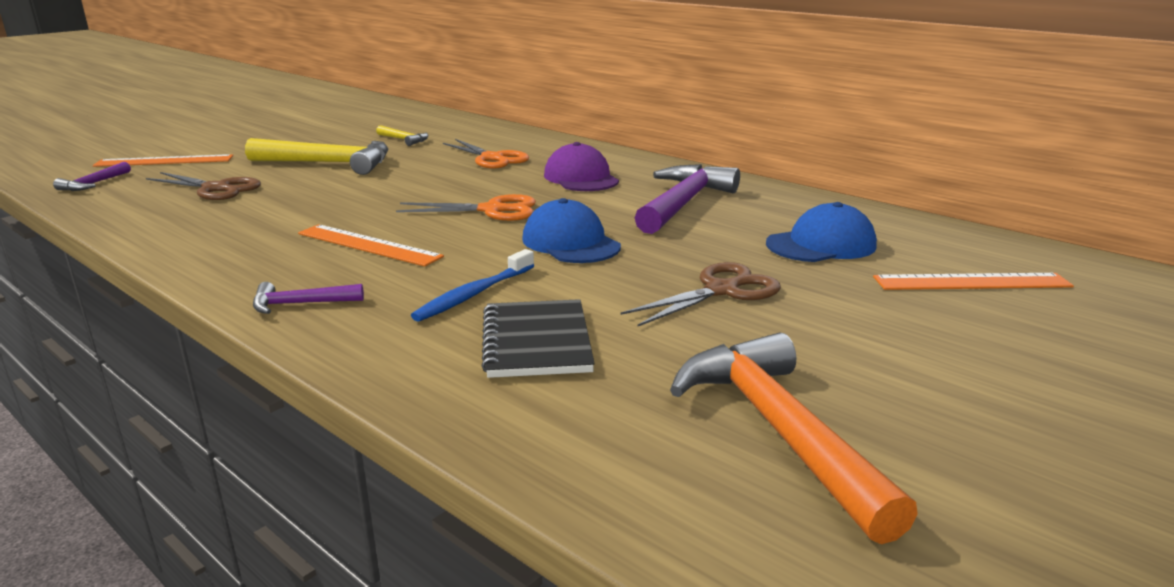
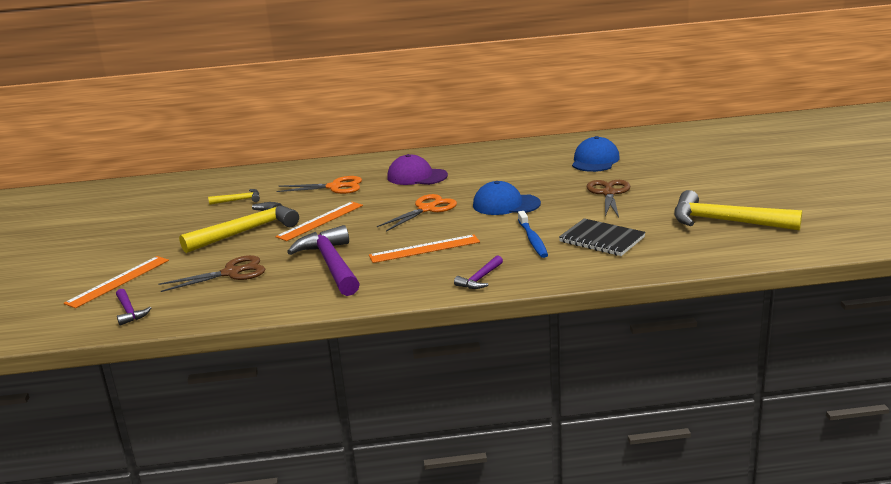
camera: 45 degrees left, 0 degrees up
purple hammer [635,164,740,234] -> purple hammer moved to [287,225,360,296]
orange hammer [670,332,918,544] -> yellow hammer [674,190,802,231]
orange ruler [873,273,1074,290] -> orange ruler moved to [275,202,363,241]

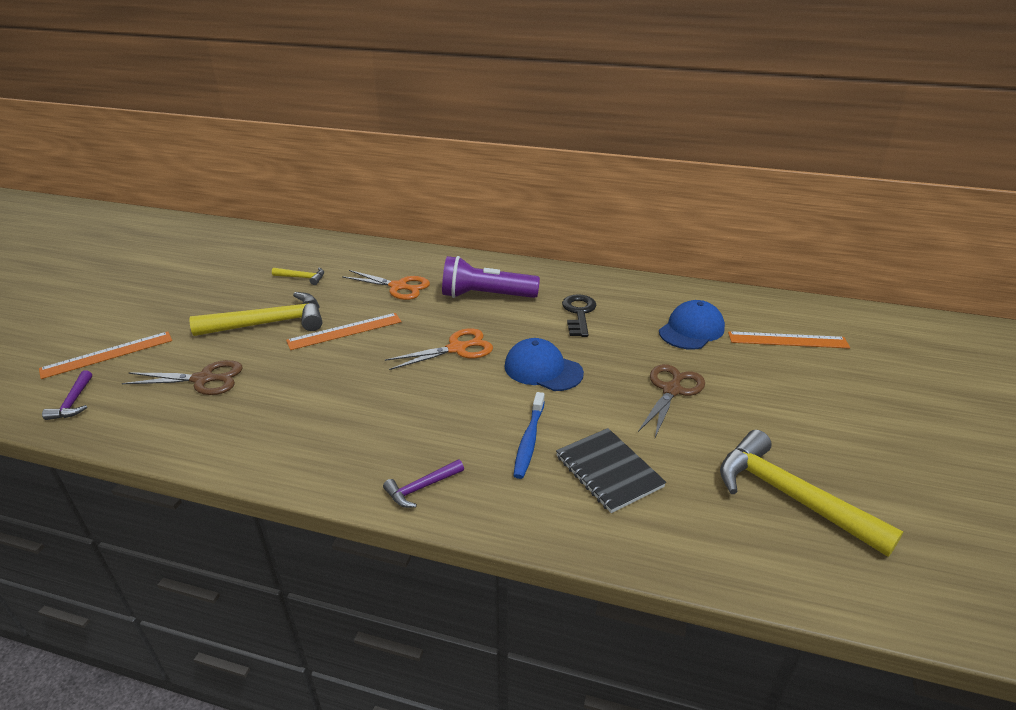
camera: 20 degrees right, 10 degrees up
purple hammer [287,225,360,296] -> none
orange ruler [369,235,480,263] -> orange ruler moved to [728,331,850,349]
purple cap [387,154,448,185] -> purple flashlight [442,256,540,298]
none -> black key [562,294,597,337]

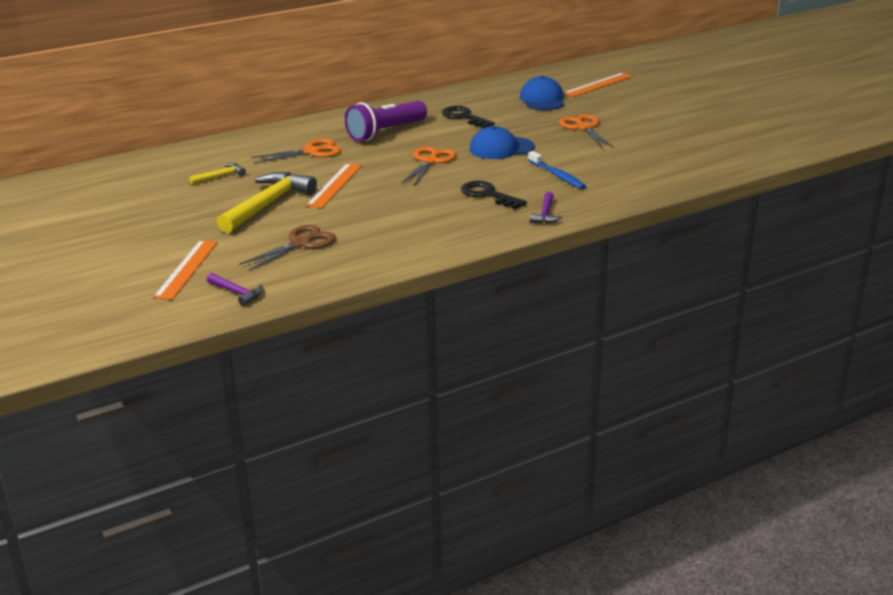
camera: 45 degrees left, 5 degrees down
black notebook [556,428,666,513] -> none
brown scissors [638,364,705,437] -> orange scissors [559,114,614,148]
yellow hammer [720,430,904,557] -> none
none -> black key [461,181,527,209]

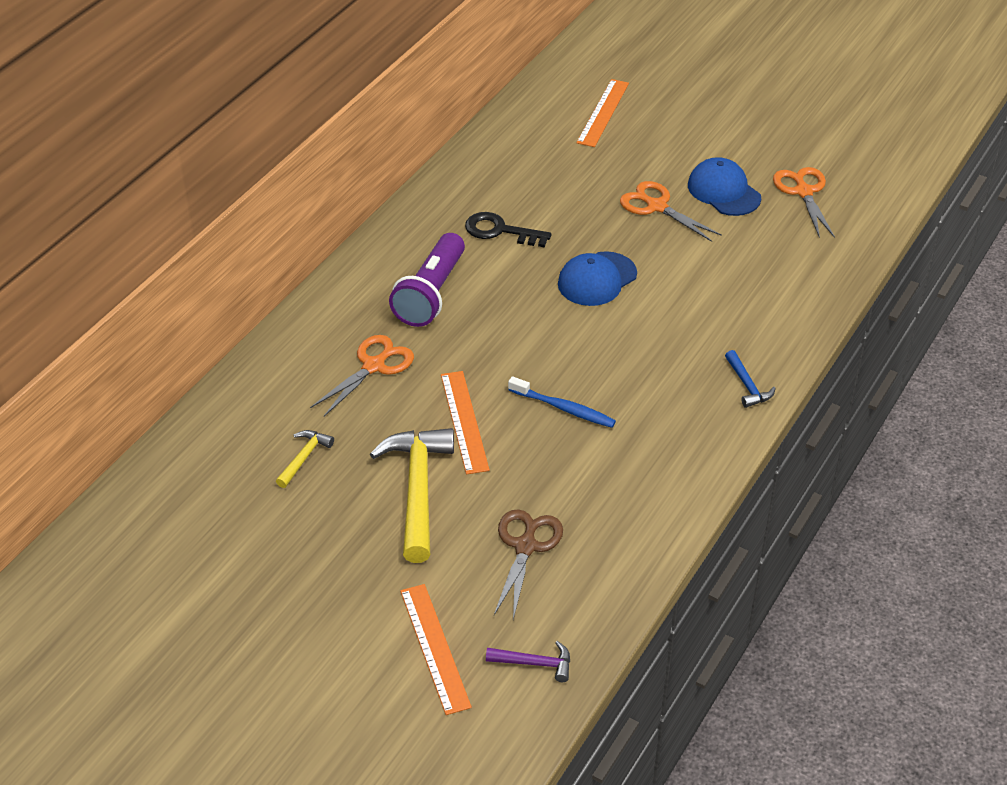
camera: 30 degrees left, 15 degrees up
orange scissors [402,146,457,186] -> orange scissors moved to [773,167,835,238]
black key [461,181,527,209] -> none
blue cap [520,76,564,110] -> blue cap moved to [688,157,761,216]
blue toothbrush [528,151,586,189] -> blue toothbrush moved to [508,376,616,428]
purple hammer [530,192,562,223] -> blue hammer [725,350,776,408]

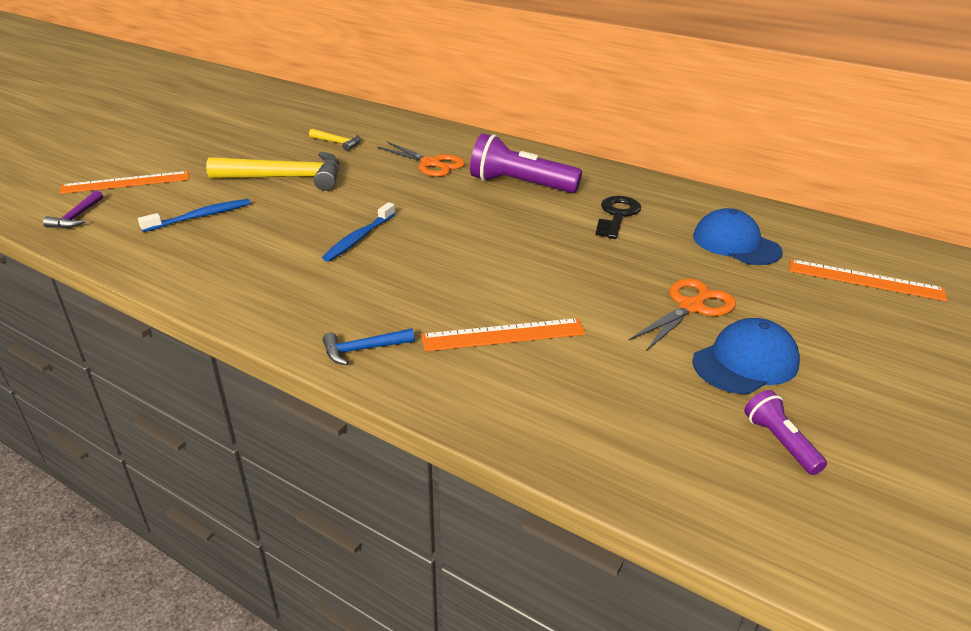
camera: 90 degrees right, 10 degrees down
orange ruler [441,371,490,475] -> orange ruler moved to [421,318,586,351]
brown scissors [494,509,563,620] -> blue toothbrush [138,199,251,232]
blue cap [558,251,637,306] -> blue cap moved to [693,208,783,265]
orange scissors [773,167,835,238] -> purple flashlight [744,390,827,475]

